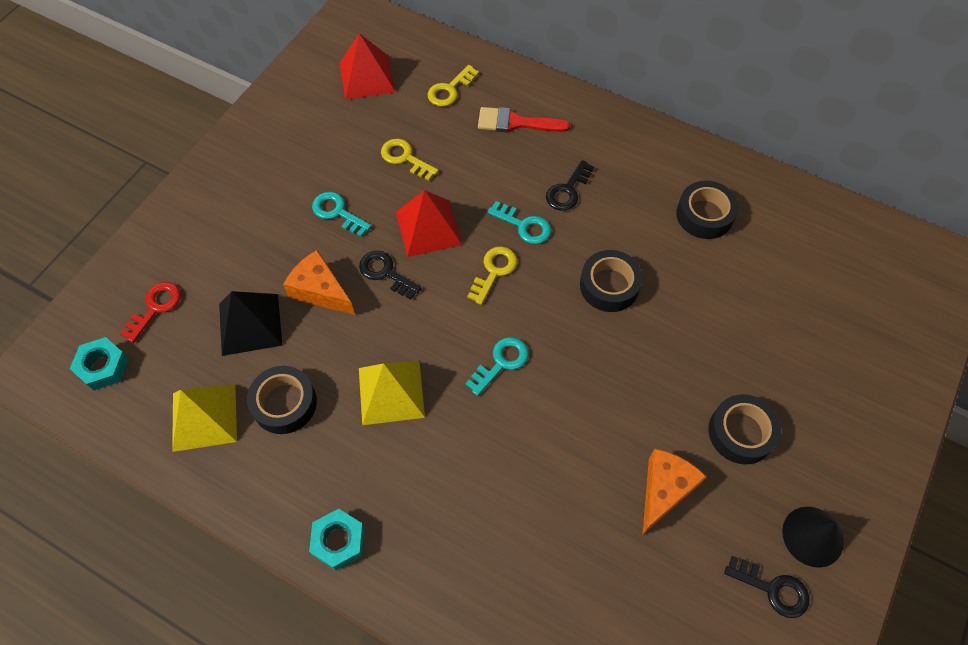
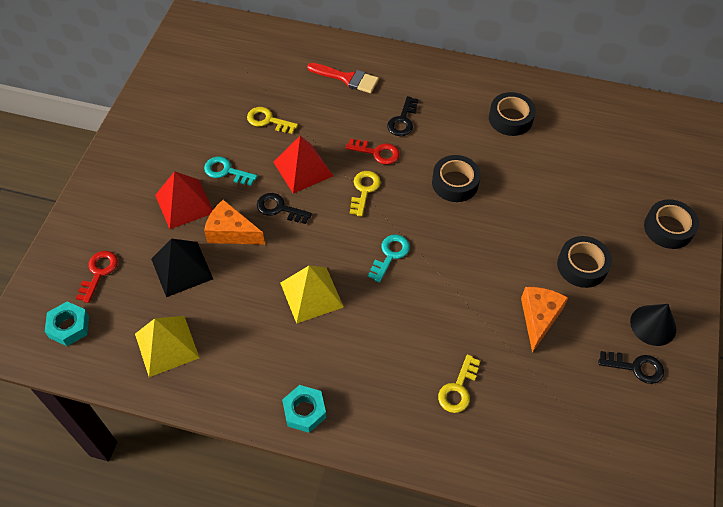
camera: 15 degrees left, 5 degrees down
black tape [247,366,317,434] -> black tape moved to [644,199,699,249]
red pyramid [340,33,395,100] -> red pyramid moved to [155,171,213,229]
yellow key [428,65,479,107] -> yellow key moved to [438,354,480,413]
red brush [478,107,570,133] -> red brush turned 150 degrees counterclockwise [307,63,379,93]
turquoise key [487,201,551,244] -> red key [346,139,400,165]

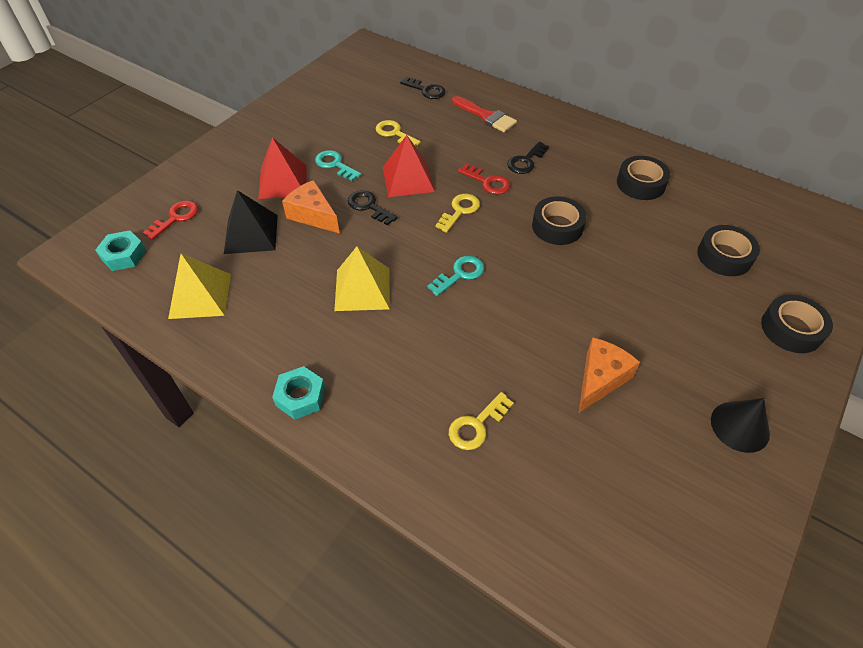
camera: 20 degrees right, 5 degrees down
black tape [557,236,612,288] -> black tape moved to [697,225,760,276]
black key [599,351,664,384] -> black key moved to [400,77,446,99]

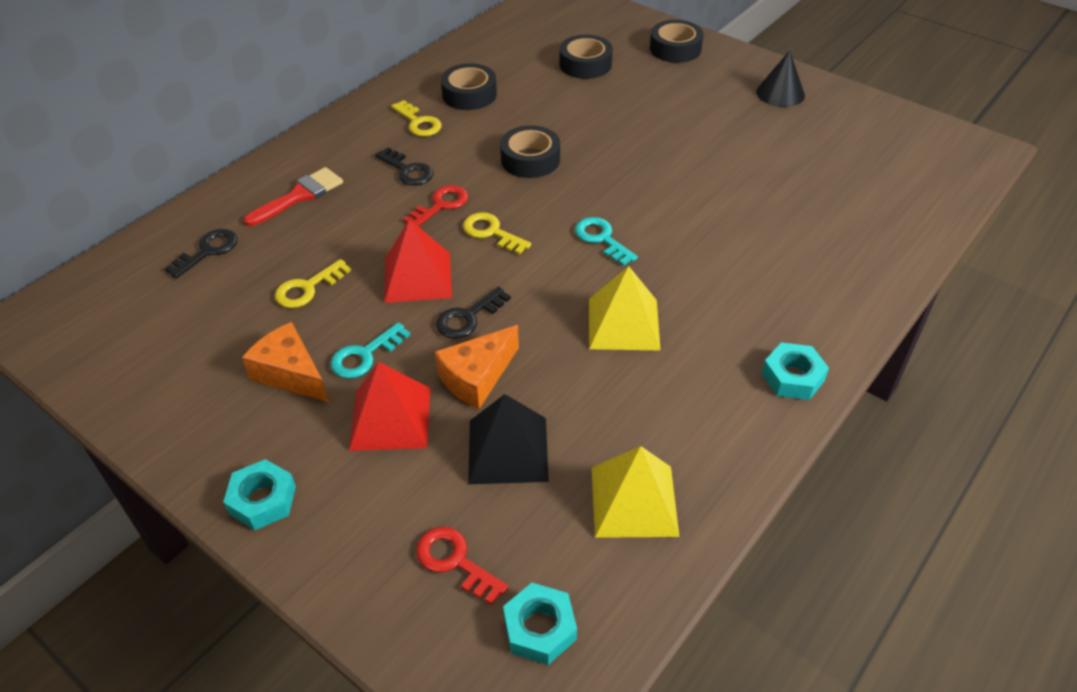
camera: 85 degrees left, 5 degrees down
yellow key [449,392,514,450] -> yellow key moved to [391,100,442,136]
orange cheese [579,337,640,413] -> orange cheese moved to [242,322,329,402]
none -> turquoise nut [223,459,296,530]

